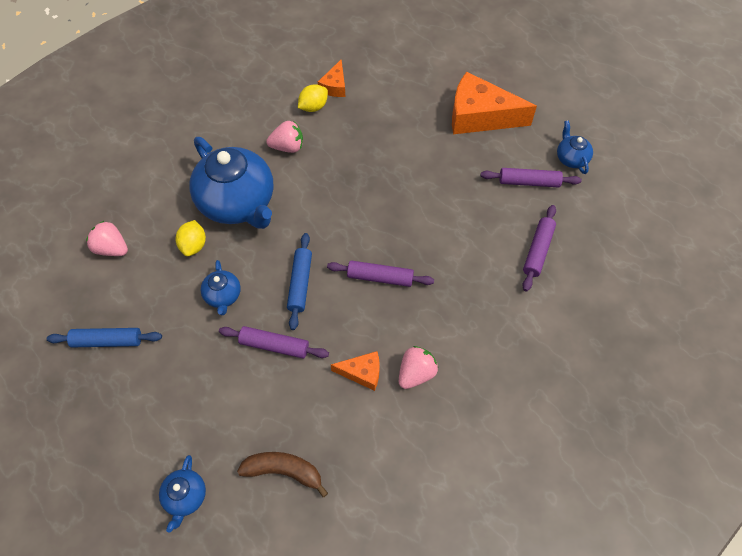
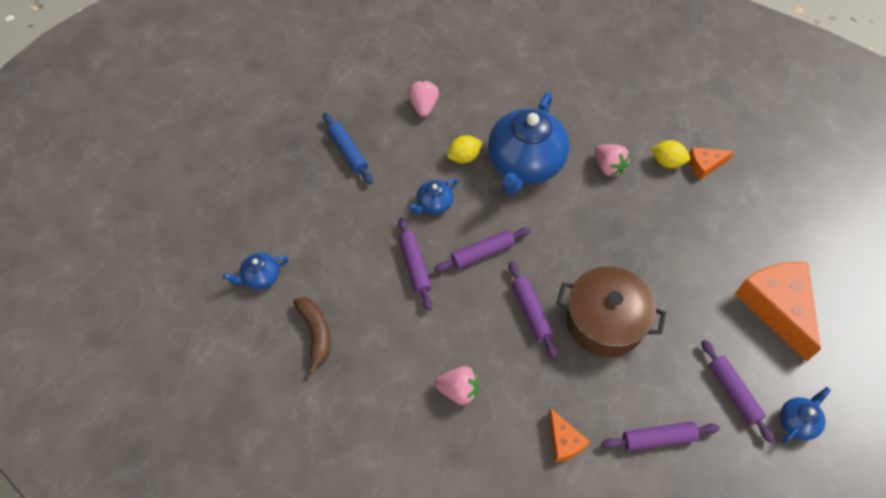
camera: 60 degrees right, 0 degrees up
blue rolling pin [287,233,312,330] -> purple rolling pin [434,227,531,272]
orange cheese [331,351,380,391] -> orange cheese moved to [548,408,590,462]
none -> brown pot [556,266,666,357]

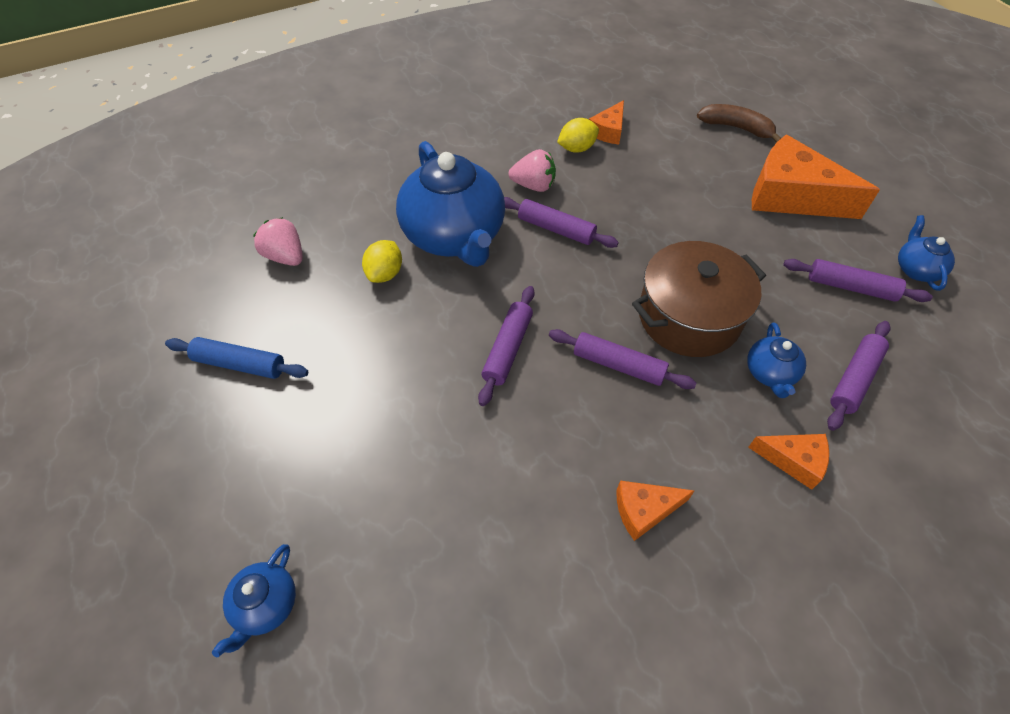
camera: 45 degrees left, 5 degrees down
brown banana [293,297,331,375] -> brown banana moved to [697,104,781,143]
purple rolling pin [398,217,432,311] -> purple rolling pin moved to [504,197,619,248]
blue teapot [408,178,458,215] -> blue teapot moved to [747,323,806,398]
pink strawberry [435,366,478,405] -> orange cheese [616,481,695,541]

